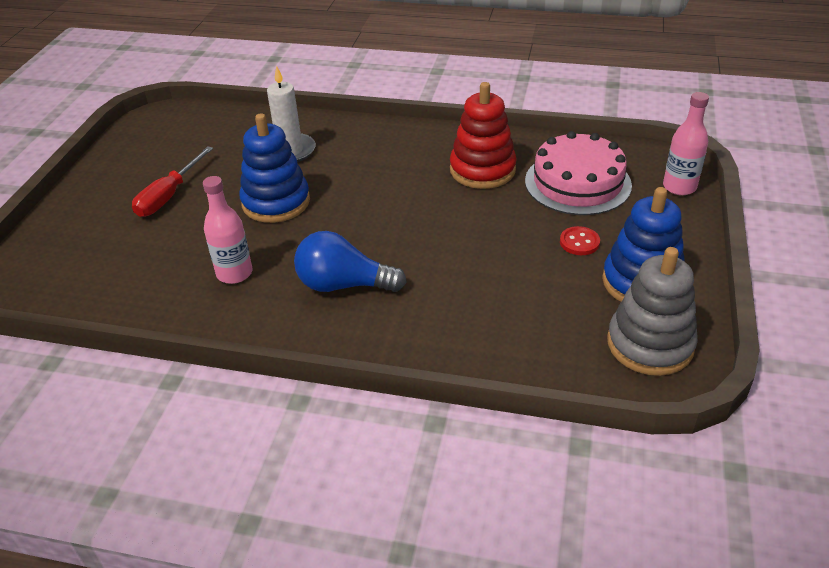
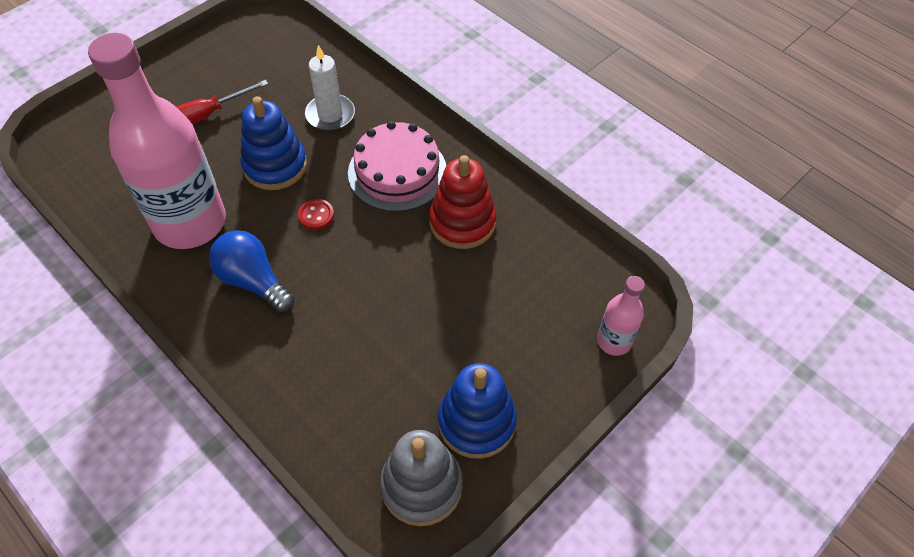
camera: 30 degrees right, 15 degrees up
pink bottle [203,176,253,284] -> pink bottle [88,33,226,249], size x2.26
pink cake [525,131,632,215] -> pink cake moved to [348,121,446,212]
red button [560,226,600,255] -> red button moved to [298,199,334,230]

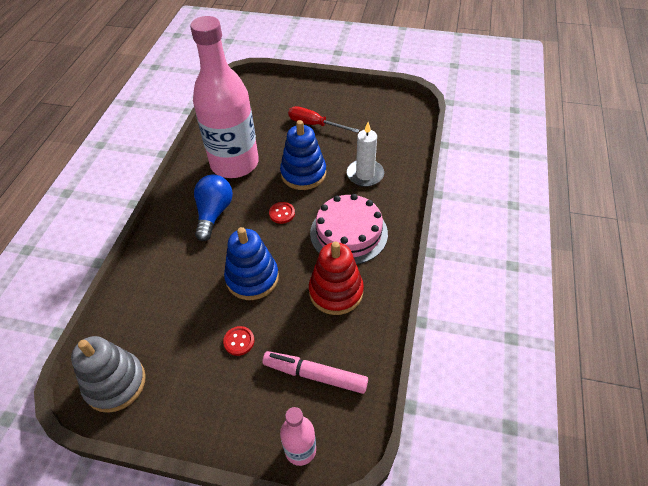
camera: 60 degrees right, 5 degrees down
blue stacking toy [438,363,517,459] -> blue stacking toy moved to [224,227,279,300]
none -> red button [223,326,254,356]
none -> pink marker [262,351,368,394]

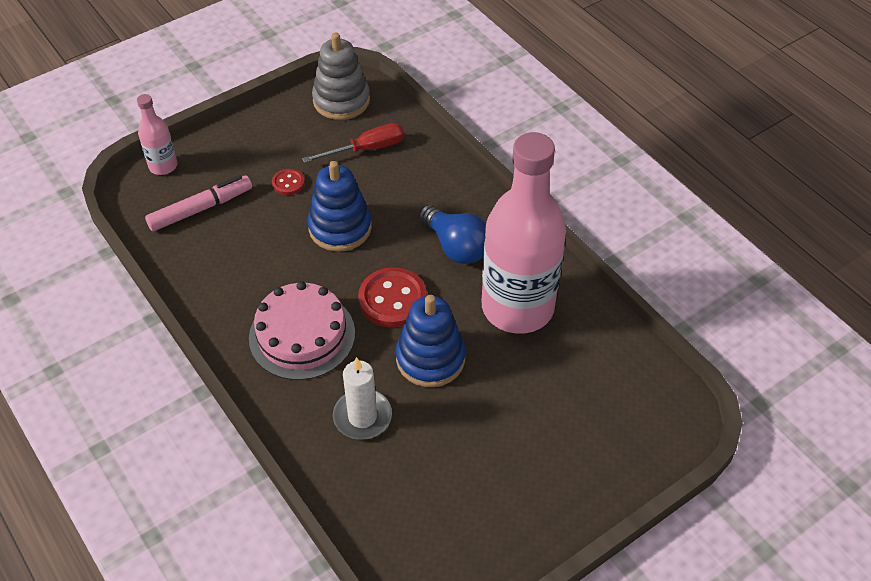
camera: 130 degrees right, 0 degrees up
red button [269,202,295,224] -> red button [358,267,427,327], size x1.93
red screwdriver [288,106,359,133] -> red screwdriver moved to [302,123,405,163]
red stacking toy [309,241,364,315] -> none

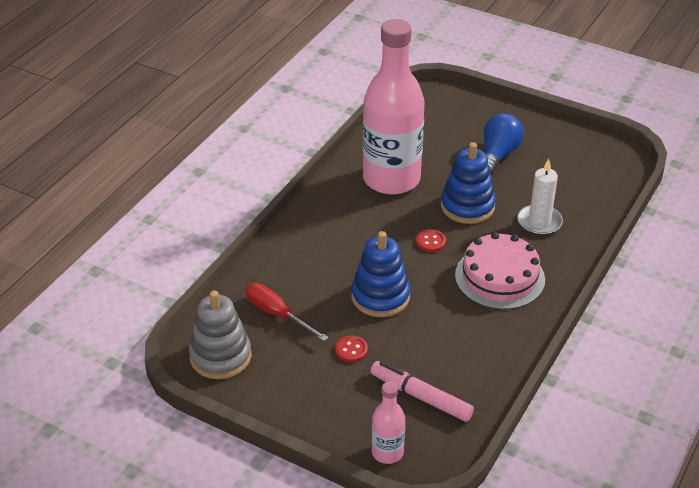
camera: 115 degrees left, 10 degrees down
red button [358,267,427,327] -> red button [416,229,446,252], size x0.52
blue light bulb [419,205,486,264] -> blue light bulb moved to [483,113,524,175]

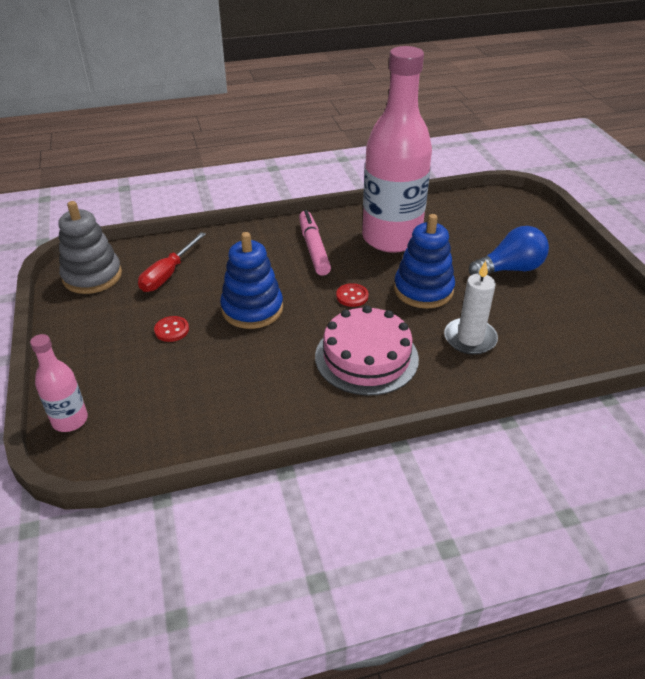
camera: 45 degrees right, 0 degrees up
red screwdriver [245,283,329,341] -> red screwdriver turned 150 degrees counterclockwise [138,232,206,292]
pink marker [370,361,474,422] -> pink marker moved to [299,210,331,276]

